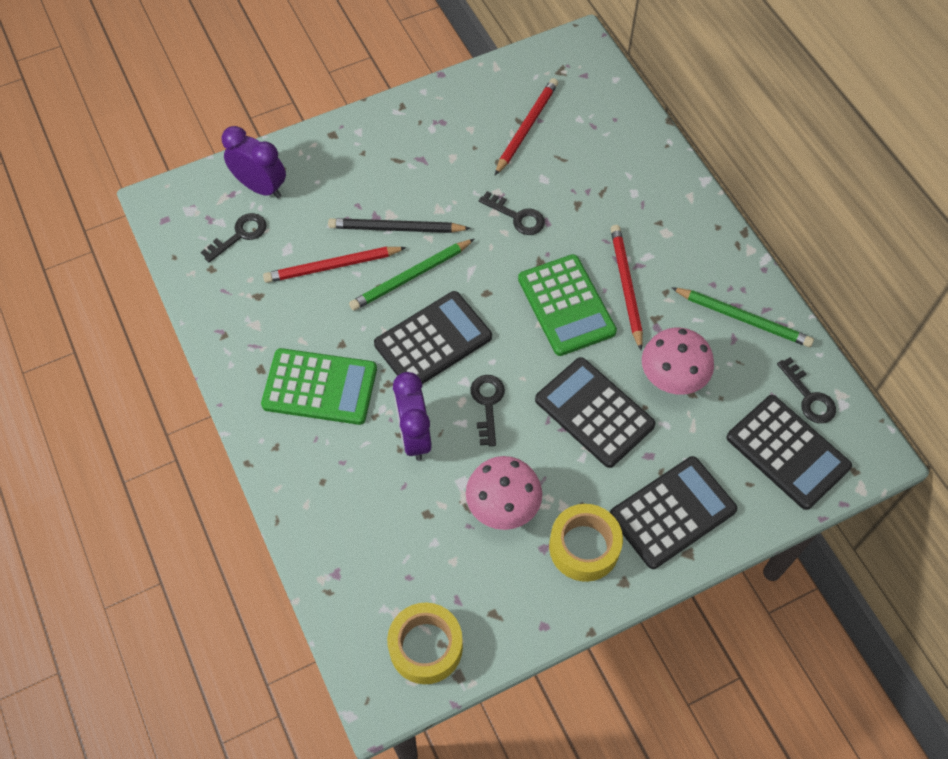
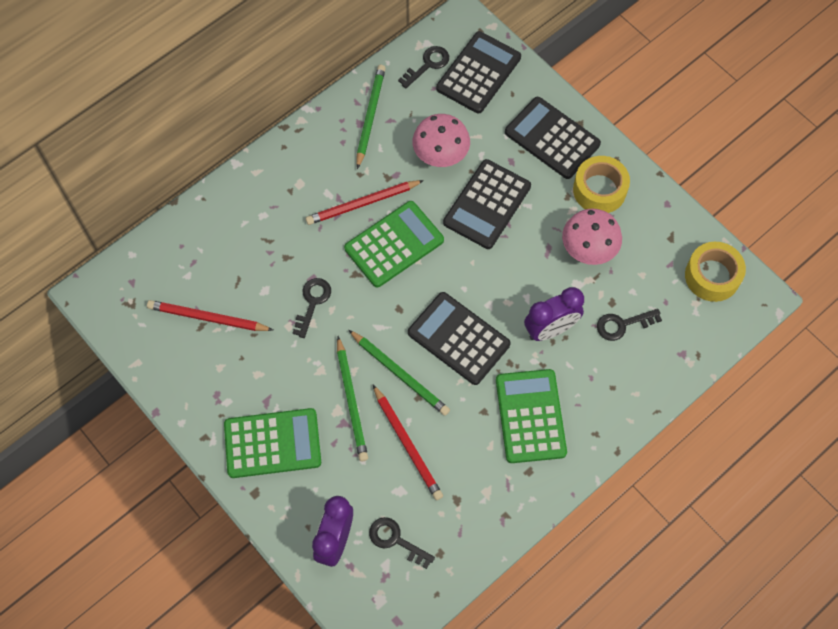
camera: 105 degrees left, 5 degrees up
black pencil [328,218,471,233] -> green pencil [337,336,368,461]
black key [470,375,505,446] -> black key moved to [597,309,662,341]
none -> green calculator [224,408,321,478]

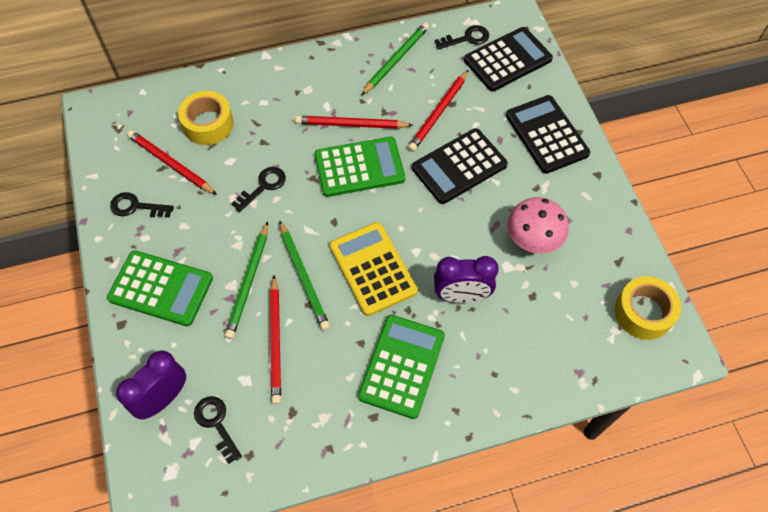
camera: 25 degrees right, 5 degrees down
black calculator [408,292,511,385] -> yellow calculator [329,222,418,316]
pink mushroom [413,114,470,167] -> red pencil [408,70,468,152]
yellow tape [573,156,630,213] -> yellow tape moved to [178,91,234,145]
black key [597,309,662,341] -> black key moved to [110,192,174,217]

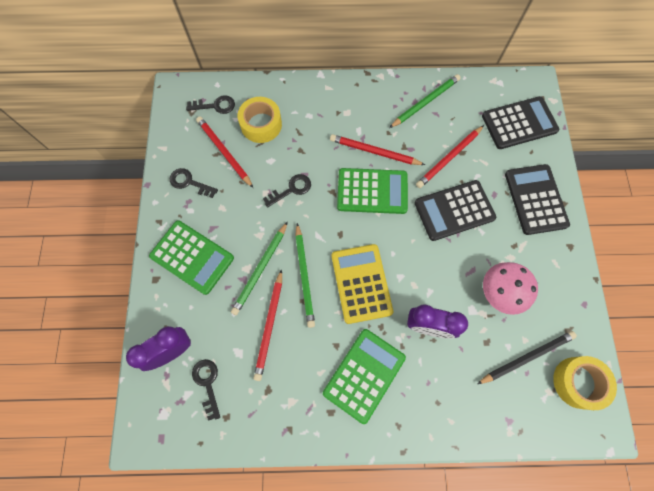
camera: 15 degrees right, 10 degrees up
black key [435,25,489,49] -> black key moved to [186,95,235,114]
none -> black pencil [477,331,577,384]

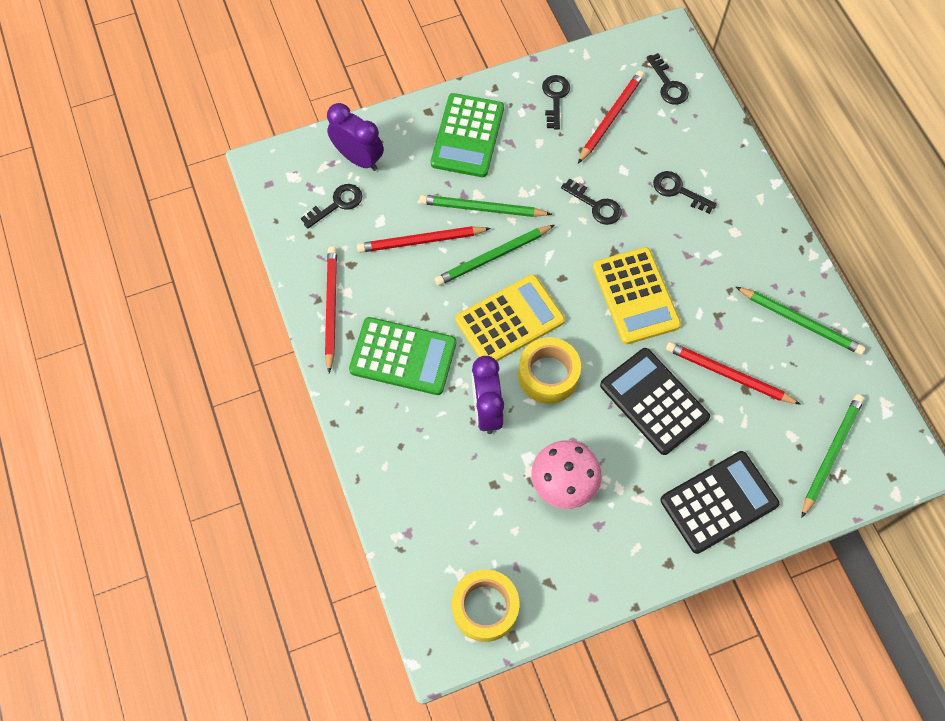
camera: 70 degrees right, 5 degrees down
yellow tape [237,97,282,143] -> yellow tape moved to [518,337,581,404]
red pencil [330,134,425,165] -> red pencil moved to [325,247,337,374]
green calculator [337,168,408,214] -> yellow calculator [593,247,681,344]
black pencil [477,331,577,384] -> none
black calculator [482,96,559,149] -> green pencil [801,394,864,518]
none -> black key [653,171,717,214]

